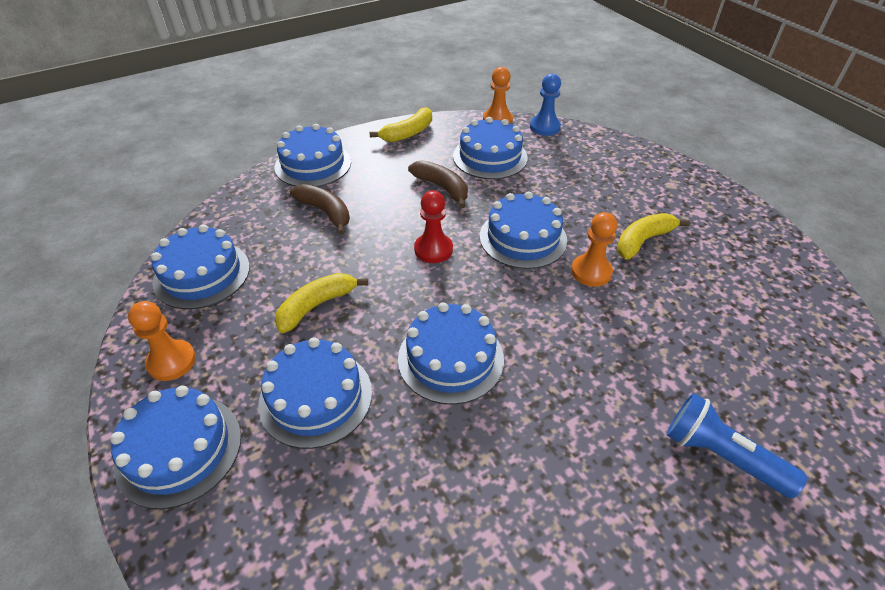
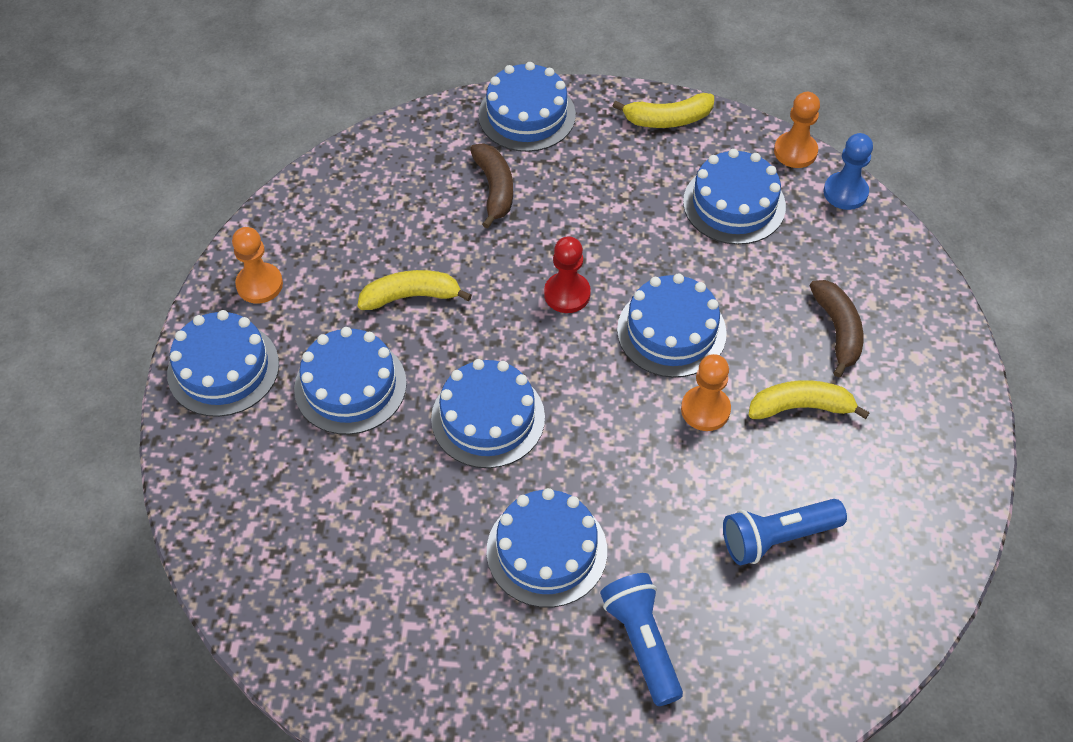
camera: 35 degrees right, 10 degrees up
blue cake [151,225,250,309] -> blue cake moved to [487,488,607,608]
brown banana [408,160,468,208] -> brown banana moved to [810,280,863,378]
none -> blue flashlight [723,499,847,565]

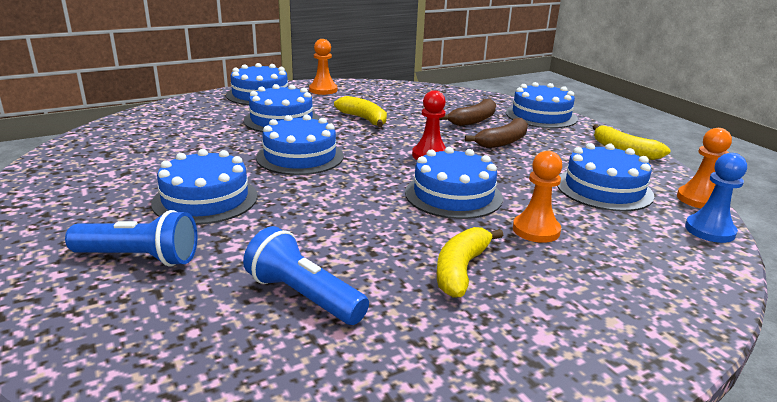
camera: 55 degrees right, 30 degrees down
blue flashlight [600,573,683,706] -> blue flashlight turned 60 degrees clockwise [65,210,197,266]
orange pawn [681,354,731,431] -> orange pawn moved to [513,151,562,243]
yellow banana [749,380,870,419] -> yellow banana turned 120 degrees counterclockwise [437,227,503,298]
brown banana [810,280,863,378] -> brown banana moved to [465,118,528,148]

